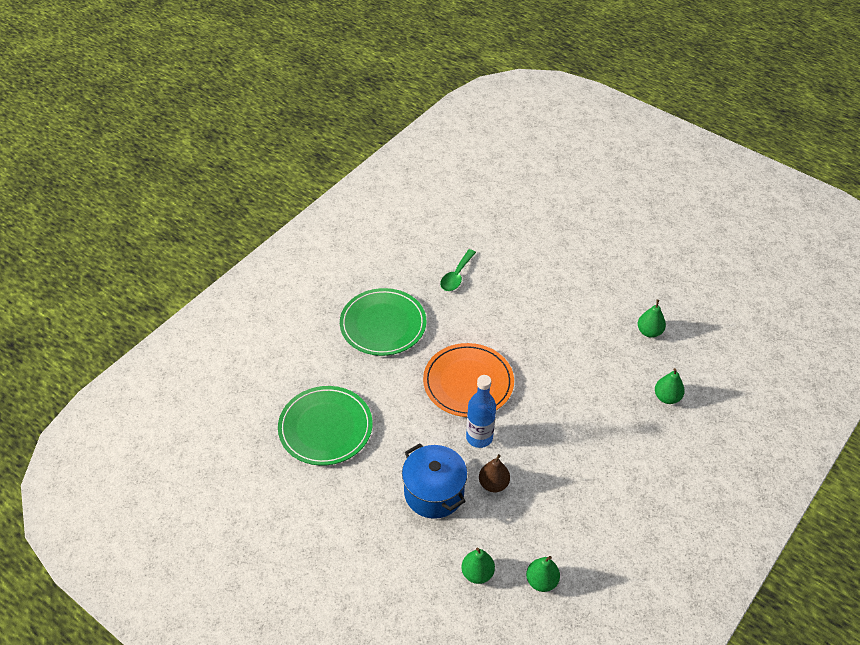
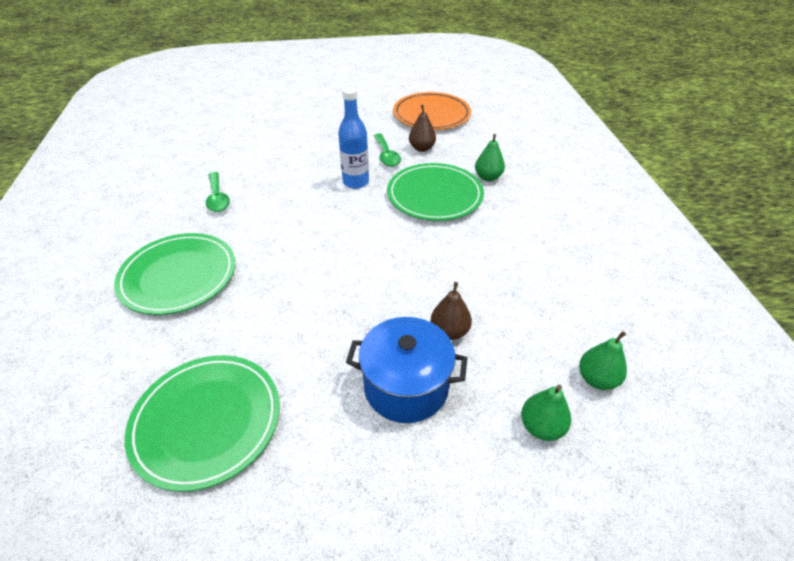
camera: 45 degrees left, 5 degrees down
orange plate [423,343,514,417] -> orange plate moved to [393,92,471,130]
blue bottle [466,375,496,448] -> blue bottle moved to [338,87,369,189]
green pear [638,300,666,338] -> brown pear [409,105,436,152]
none -> green spoon [373,133,401,167]
none -> green plate [387,163,484,221]

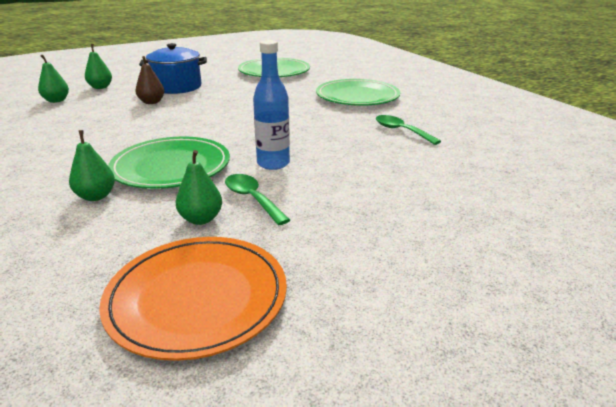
camera: 160 degrees right, 15 degrees down
brown pear [409,105,436,152] -> green pear [176,150,222,225]

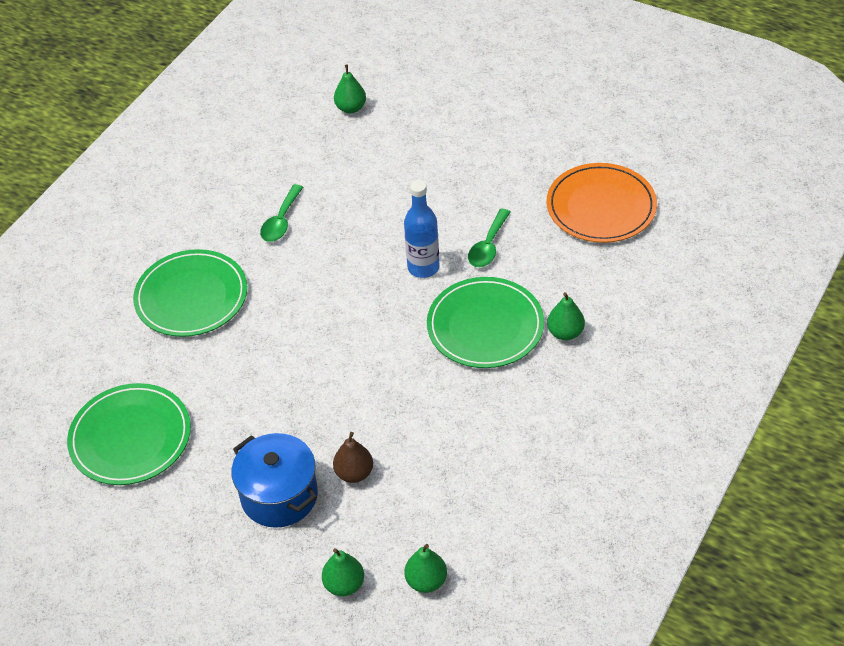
camera: 120 degrees left, 20 degrees up
green pear [176,150,222,225] -> green pear moved to [334,64,366,113]

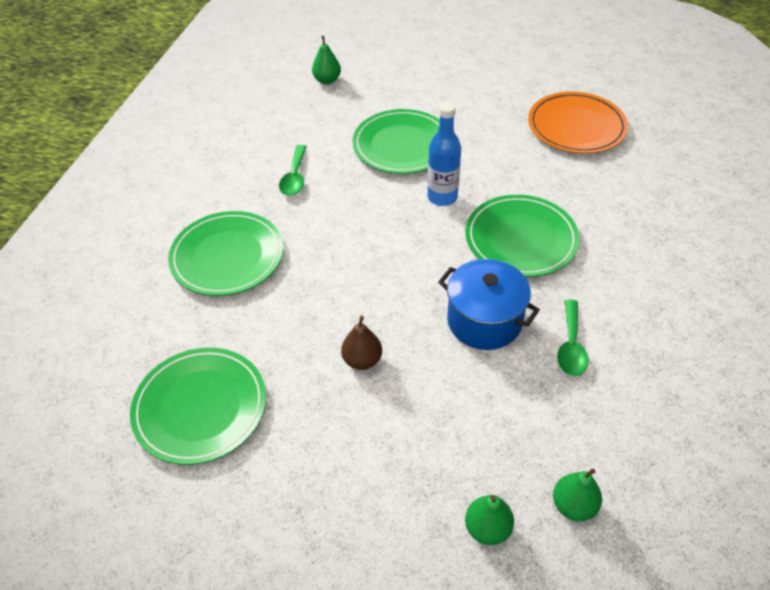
camera: 15 degrees left, 0 degrees up
blue pot [231,433,318,528] -> blue pot moved to [438,259,540,350]
brown pear [333,432,373,483] -> brown pear moved to [341,316,382,370]
green spoon [468,209,511,267] -> green spoon moved to [557,299,589,376]
green pear [547,292,585,340] -> none
none -> green plate [352,109,440,174]

